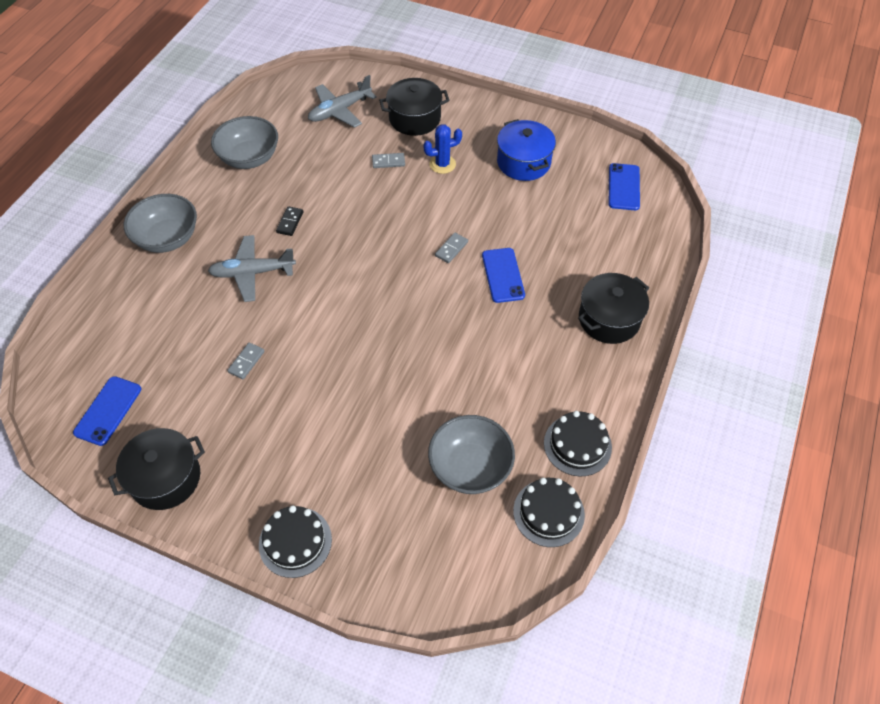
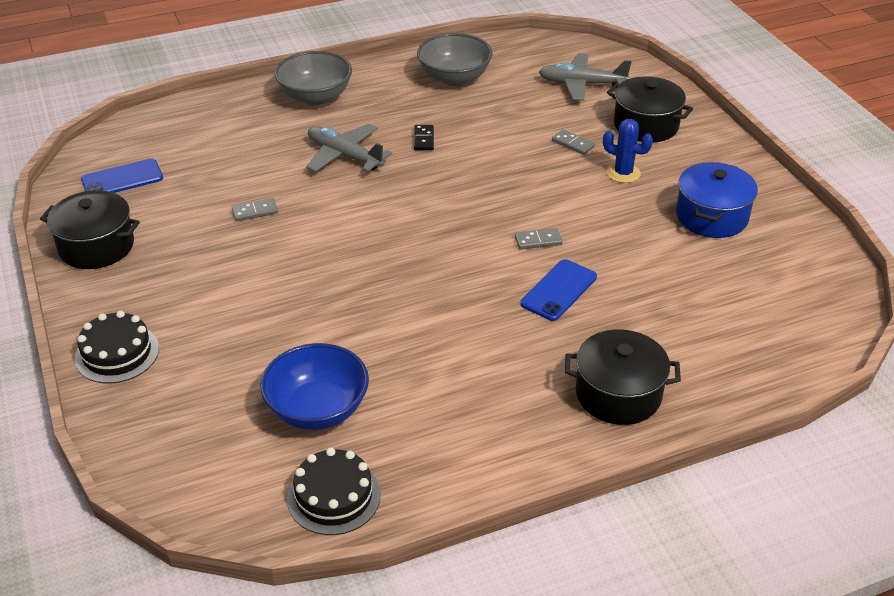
camera: 45 degrees right, 15 degrees down
black domino [276,206,303,236] -> black domino turned 60 degrees counterclockwise [414,125,434,150]
grey bowl [428,415,515,494] -> blue bowl [260,343,369,430]
black cake [544,411,612,476] -> none
blue phone [609,163,640,210] -> none

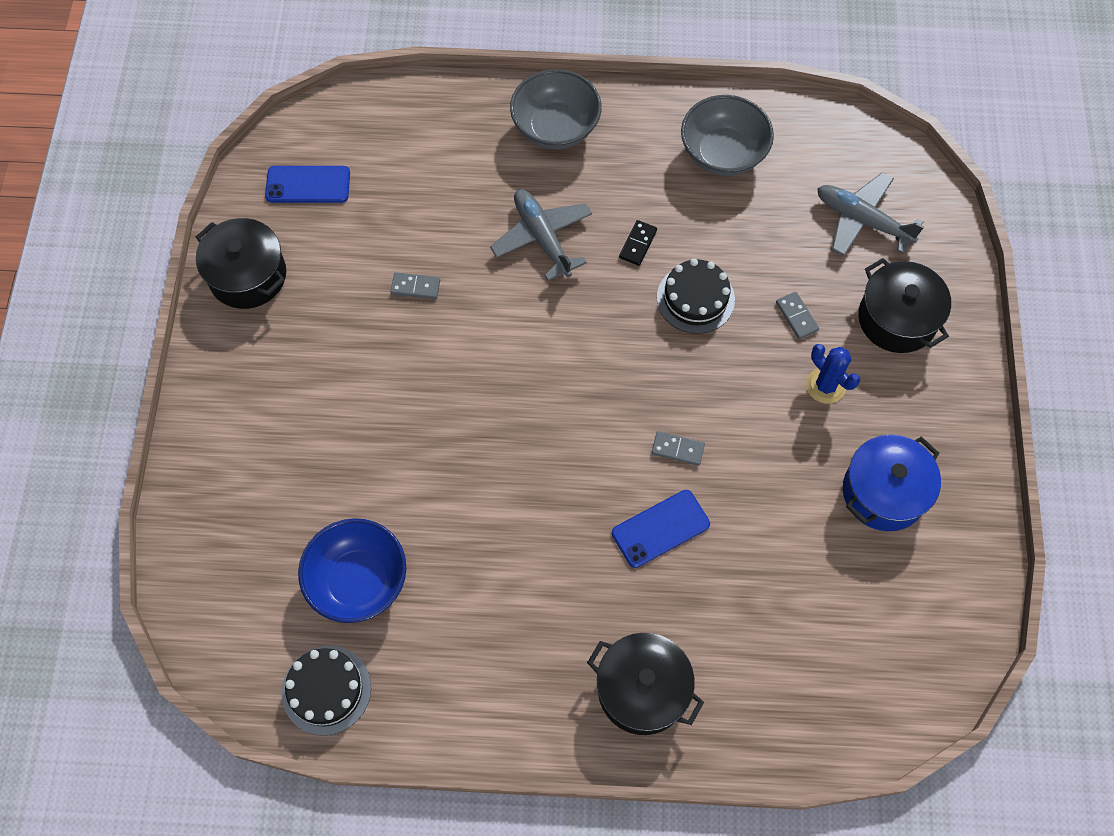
camera: 25 degrees right, 25 degrees up
black cake [75,311,159,383] -> black cake moved to [657,259,735,334]

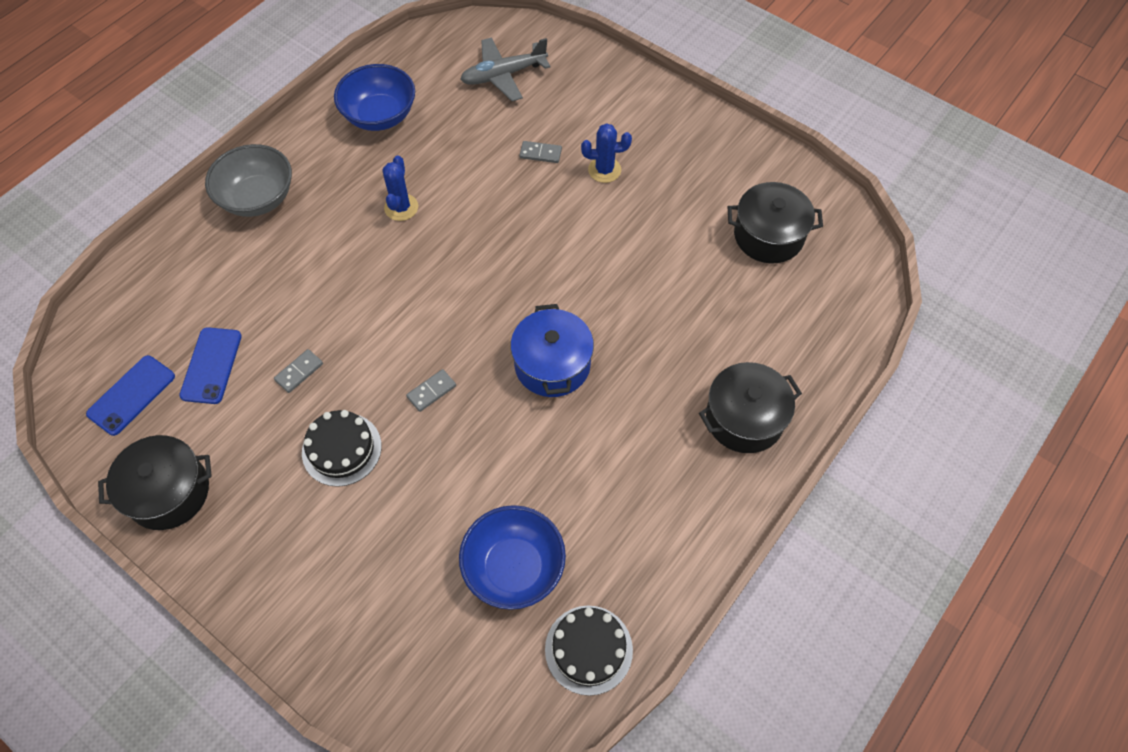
camera: 55 degrees left, 5 degrees down
grey plane [490,189,592,281] -> none
blue phone [612,490,710,568] -> blue phone moved to [179,327,242,404]
black domino [619,220,657,266] -> blue cactus [382,155,418,221]
grey domino [652,431,705,466] -> grey domino moved to [406,369,456,412]
black cake [657,259,735,334] -> black cake moved to [302,410,382,487]
grey bowl [681,95,774,176] -> blue bowl [334,64,415,131]
blue pot [843,435,941,531] -> blue pot moved to [511,304,594,397]
black pot [858,258,951,353] -> black pot moved to [728,182,823,263]

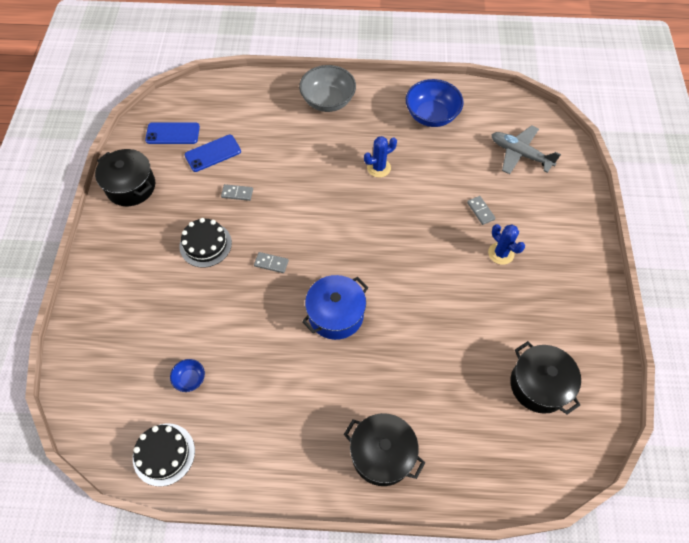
camera: 55 degrees right, 0 degrees up
blue bowl [459,505,566,610] -> blue bowl [170,359,205,392], size x0.48

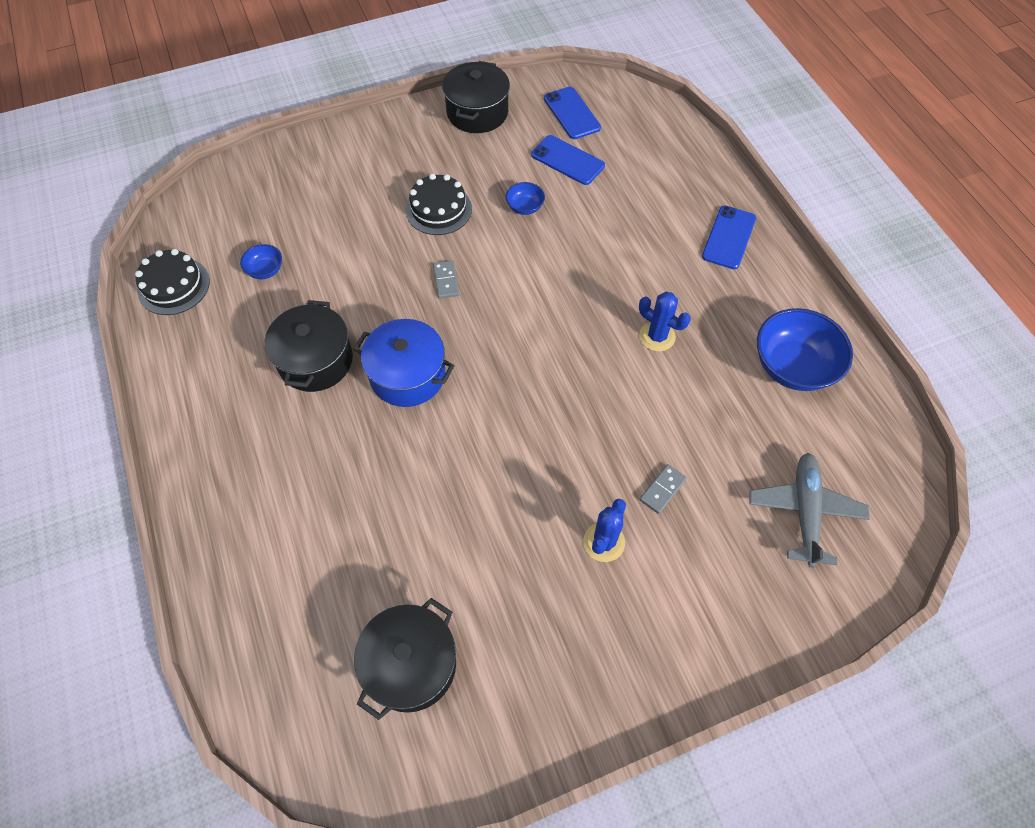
camera: 65 degrees right, 0 degrees up
grey domino [221,184,253,201] -> blue bowl [506,182,545,215]
grey bowl [299,65,356,112] -> blue phone [702,205,756,269]
black pot [344,413,425,486] -> black pot moved to [265,300,353,392]

